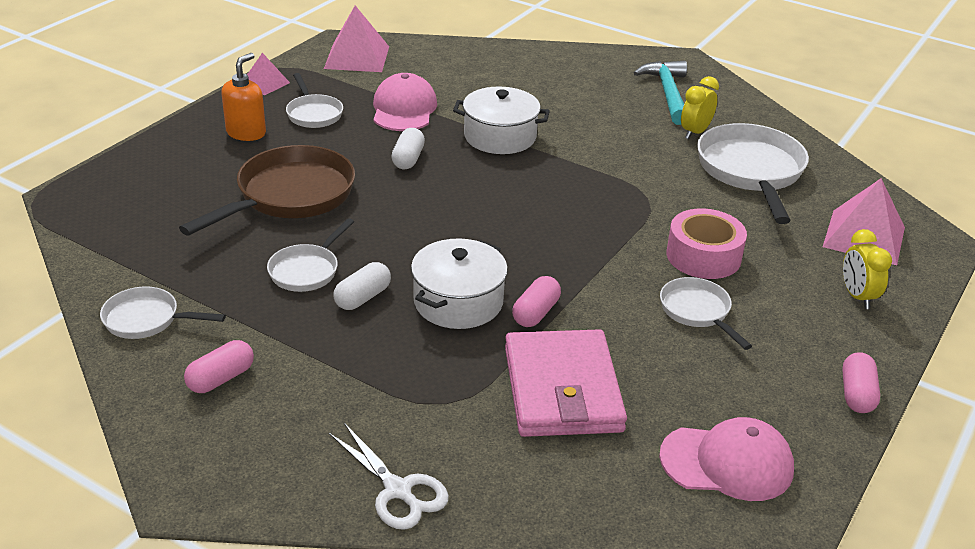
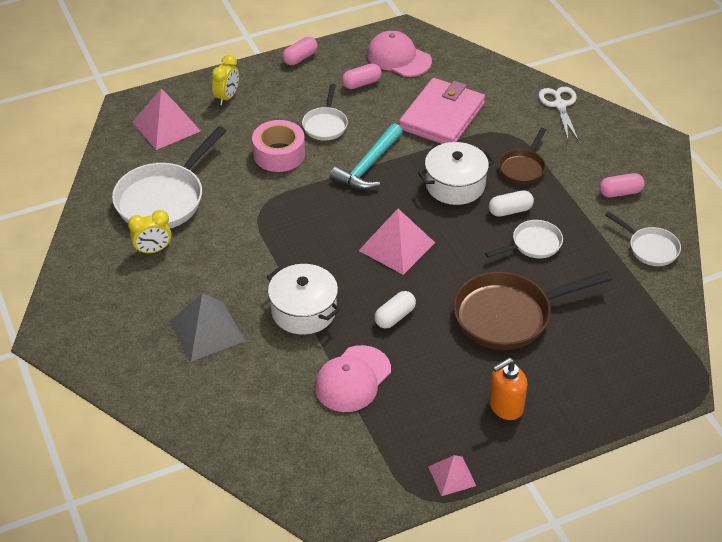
camera: 145 degrees left, 10 degrees up
white pan [286,73,343,128] -> none
pink pyramid [324,5,389,72] -> pink pyramid moved to [358,209,435,275]
pink capsule [512,276,561,327] -> pink capsule moved to [342,63,382,89]
turquoise hammer [634,61,687,125] -> turquoise hammer moved to [330,123,403,190]
none -> grey pyramid [169,293,245,362]
none -> brown pan [498,128,546,184]

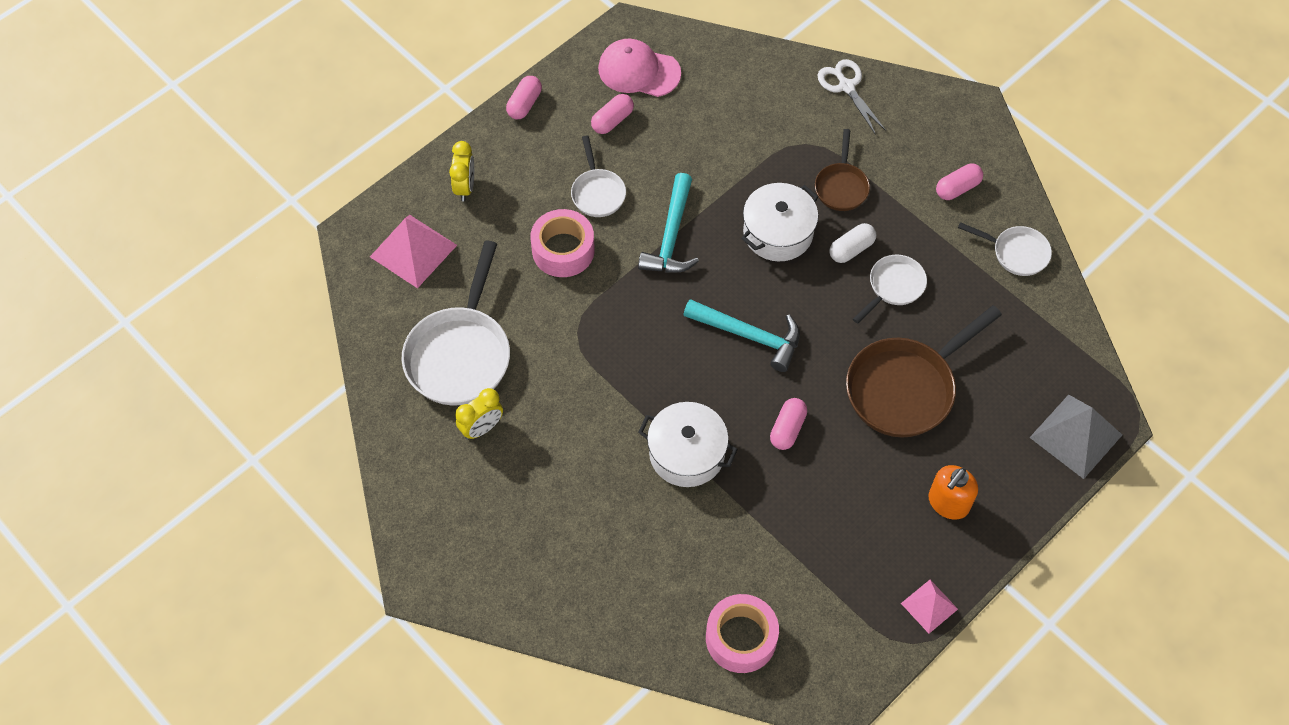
camera: 20 degrees left, 15 degrees up
grey pyramid [169,293,245,362] -> grey pyramid moved to [1029,394,1122,479]
pink cap [315,345,391,412] -> none
pink pyramid [358,209,435,275] -> turquoise hammer [683,299,800,372]
white capsule [374,291,416,329] -> pink capsule [770,398,807,450]
pink wallet [399,78,485,144] -> none
none -> pink tape [706,594,779,673]

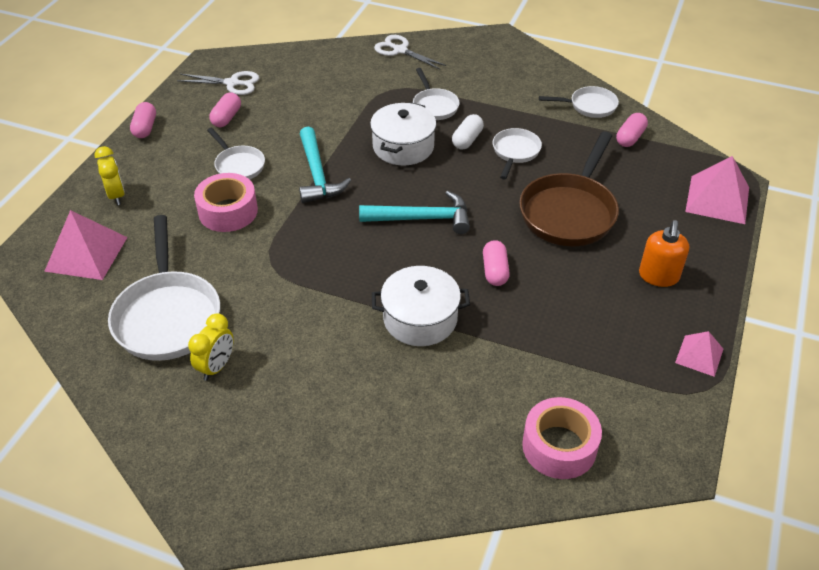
camera: 25 degrees left, 15 degrees down
pink cap [598,39,681,97] -> white scissors [177,71,259,95]
brown pan [815,129,870,211] -> white pan [413,68,460,120]
pink capsule [936,164,983,200] -> pink capsule moved to [616,113,648,147]
grey pyramid [1029,394,1122,479] -> pink pyramid [685,156,749,224]

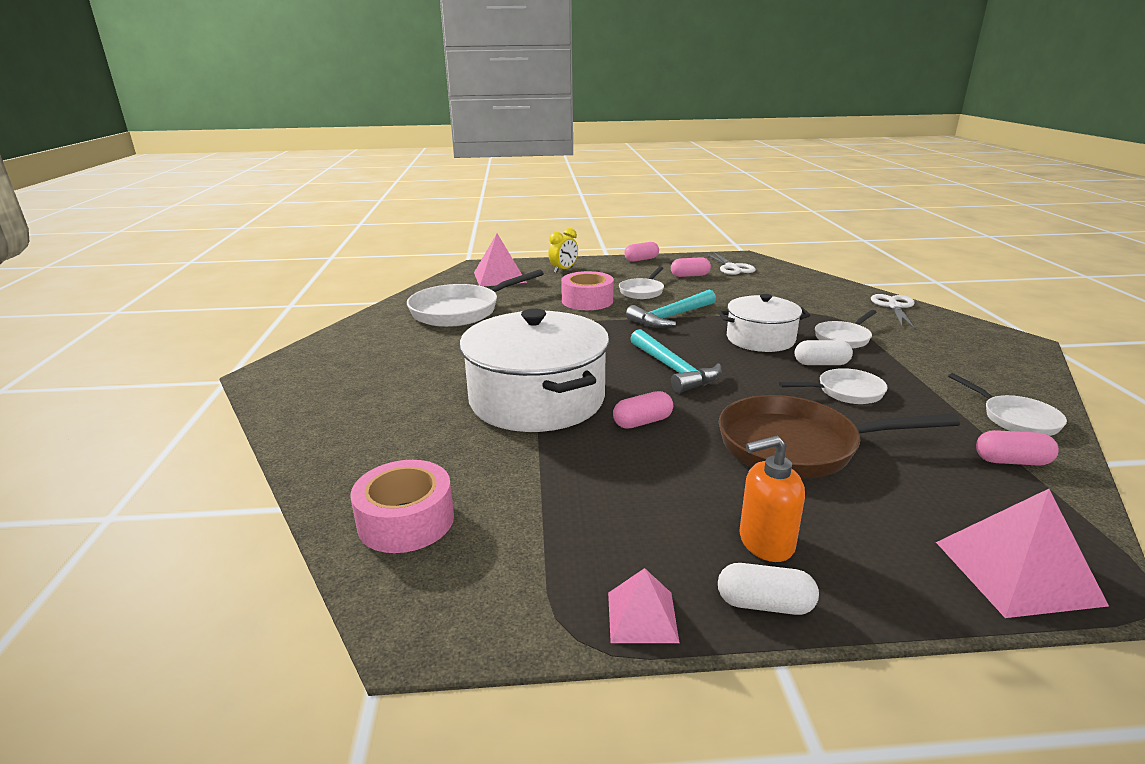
camera: 65 degrees right, 20 degrees down
yellow clock [188,313,234,381] -> none
white pot [372,266,470,346] -> white pot [459,308,609,432], size x1.69
none -> white capsule [718,563,819,615]

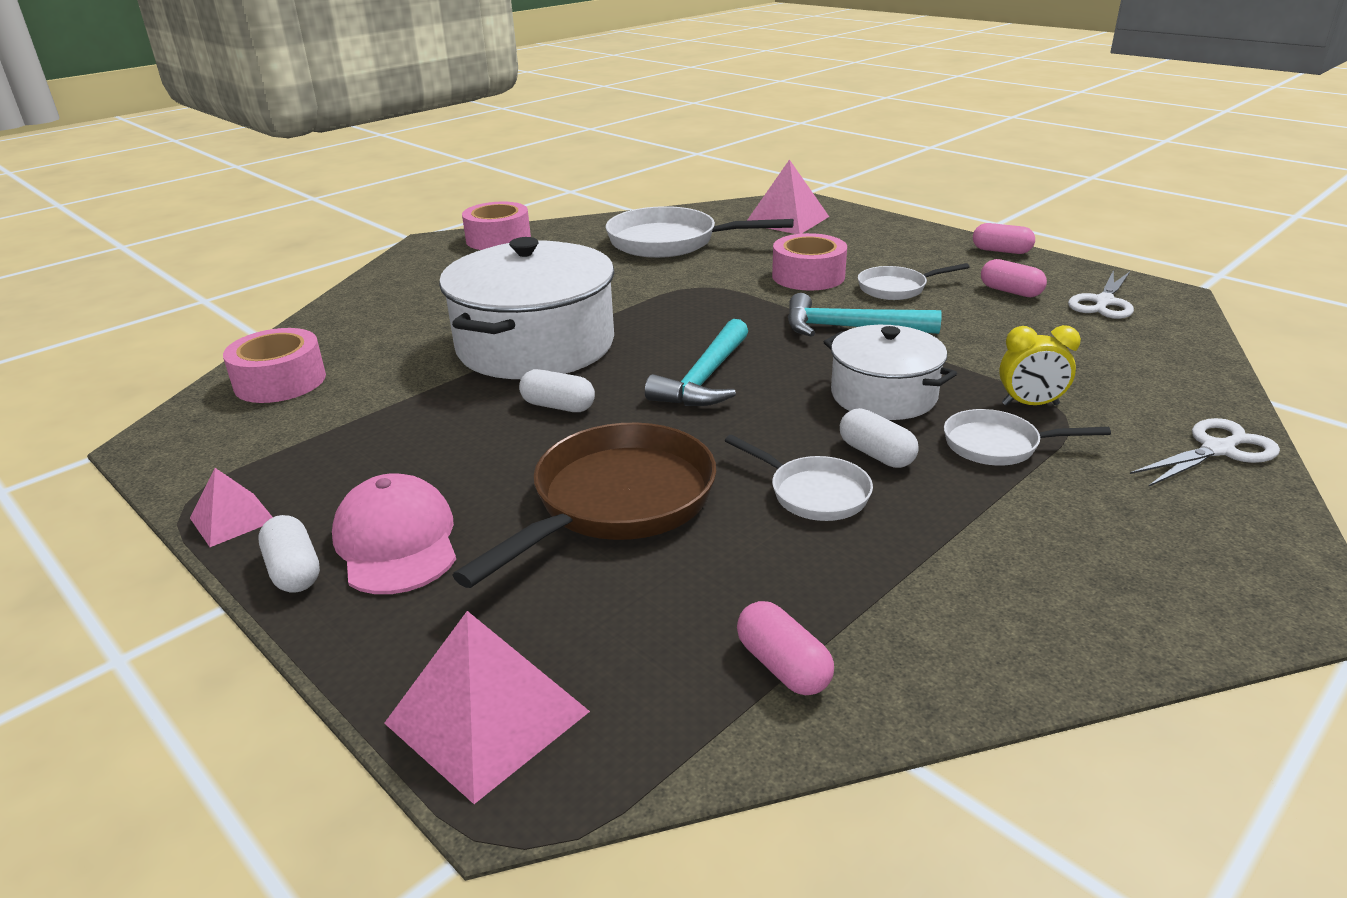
camera: 50 degrees right, 5 degrees up
yellow clock [548,228,578,273] -> yellow clock moved to [999,325,1081,406]
pink capsule [613,391,673,429] -> white capsule [519,369,595,412]
brown pan [719,395,960,478] -> brown pan turned 75 degrees clockwise [453,423,716,588]
orange soap dispenser [739,436,805,562] -> pink cap [332,473,456,594]
white pan [948,373,1067,436] -> none
none -> pink tape [462,201,531,250]

